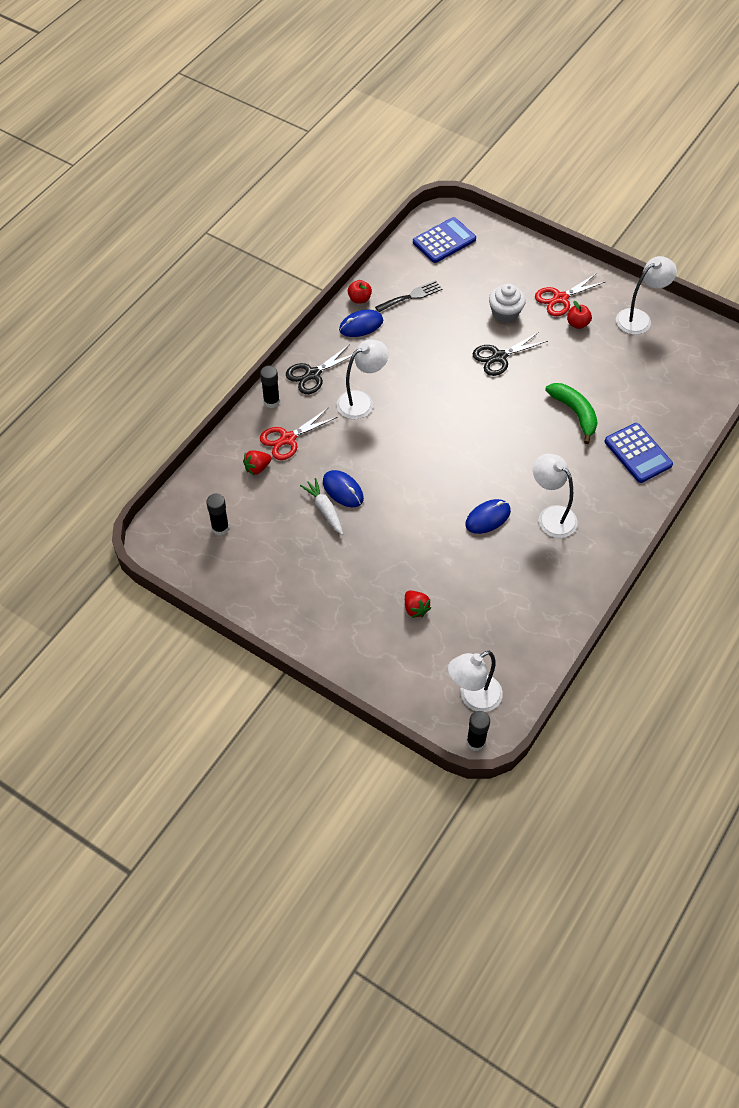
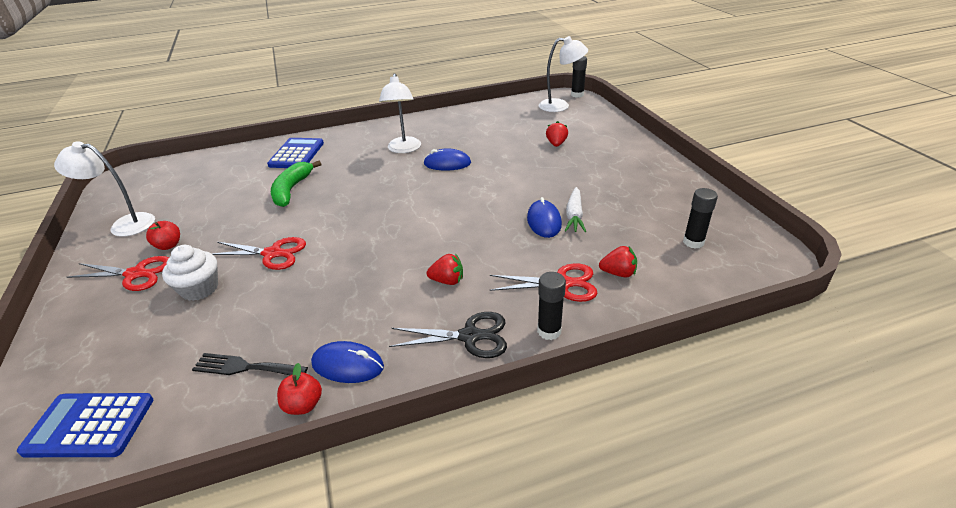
camera: 140 degrees left, 20 degrees down
white lamp [337,340,389,419] -> red strawberry [427,253,463,285]
black scissors [472,332,548,376] -> red scissors [212,237,306,270]

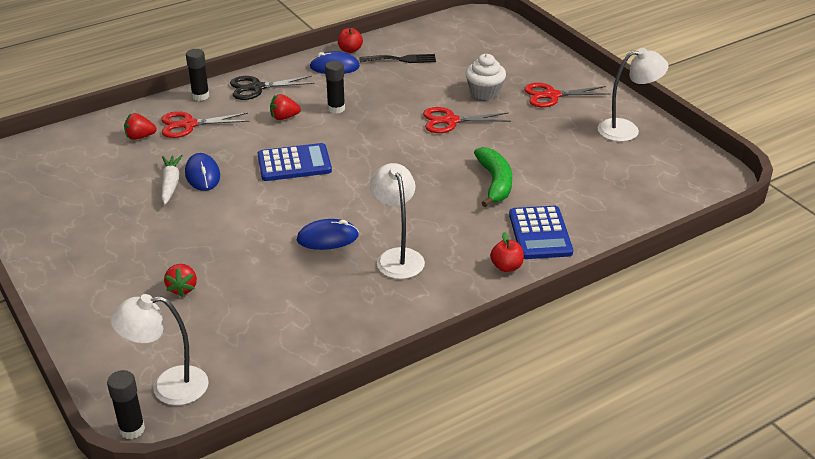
camera: 165 degrees right, 0 degrees up
blue calculator [17,393,153,457] -> blue calculator moved to [257,143,332,181]
red apple [146,221,180,250] -> red apple moved to [490,232,524,272]
black glue stick [683,188,718,249] -> black glue stick moved to [325,61,345,114]

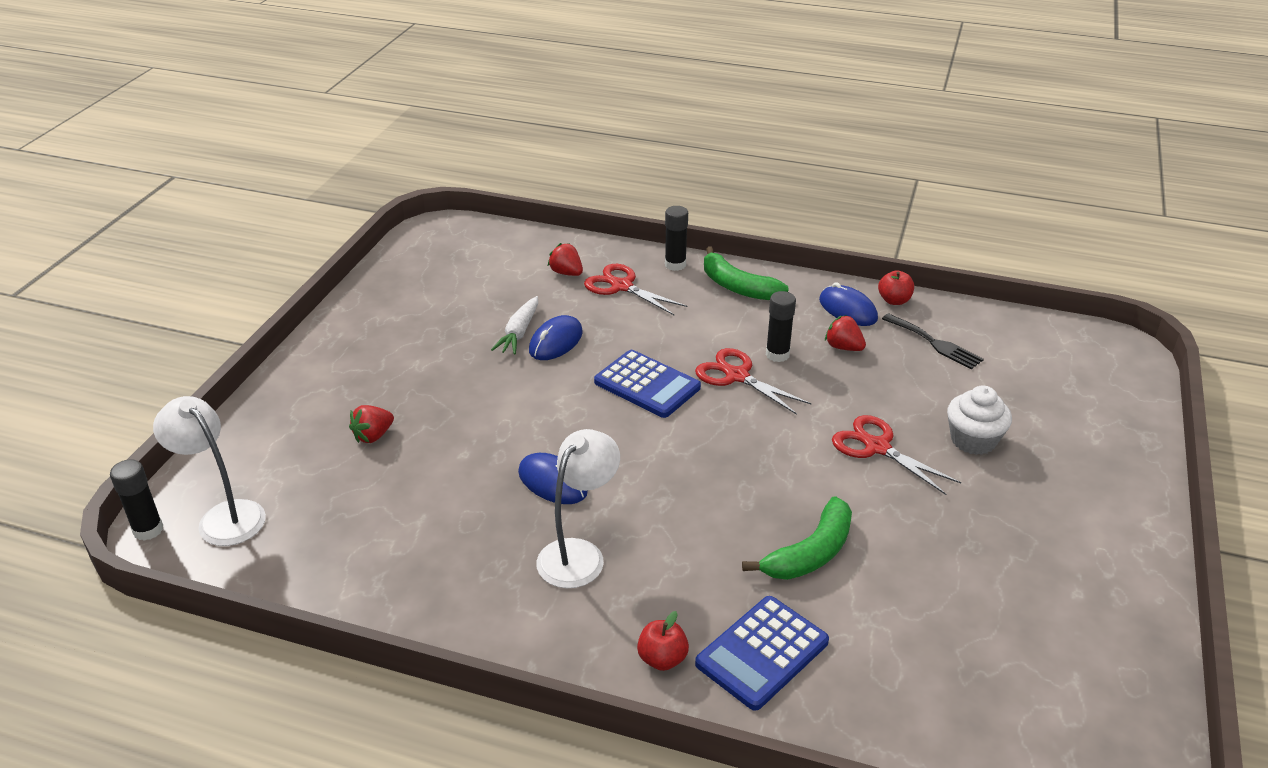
camera: 50 degrees right, 0 degrees up
white carrot [161,155,183,204] -> white carrot turned 150 degrees clockwise [491,296,538,355]
black scissors [230,76,315,100] -> green banana [704,246,789,300]
red strawberry [270,94,301,120] -> red strawberry moved to [825,315,866,351]
red scissors [524,83,610,107] -> red scissors moved to [695,348,812,415]
white lamp [598,48,668,142] -> none

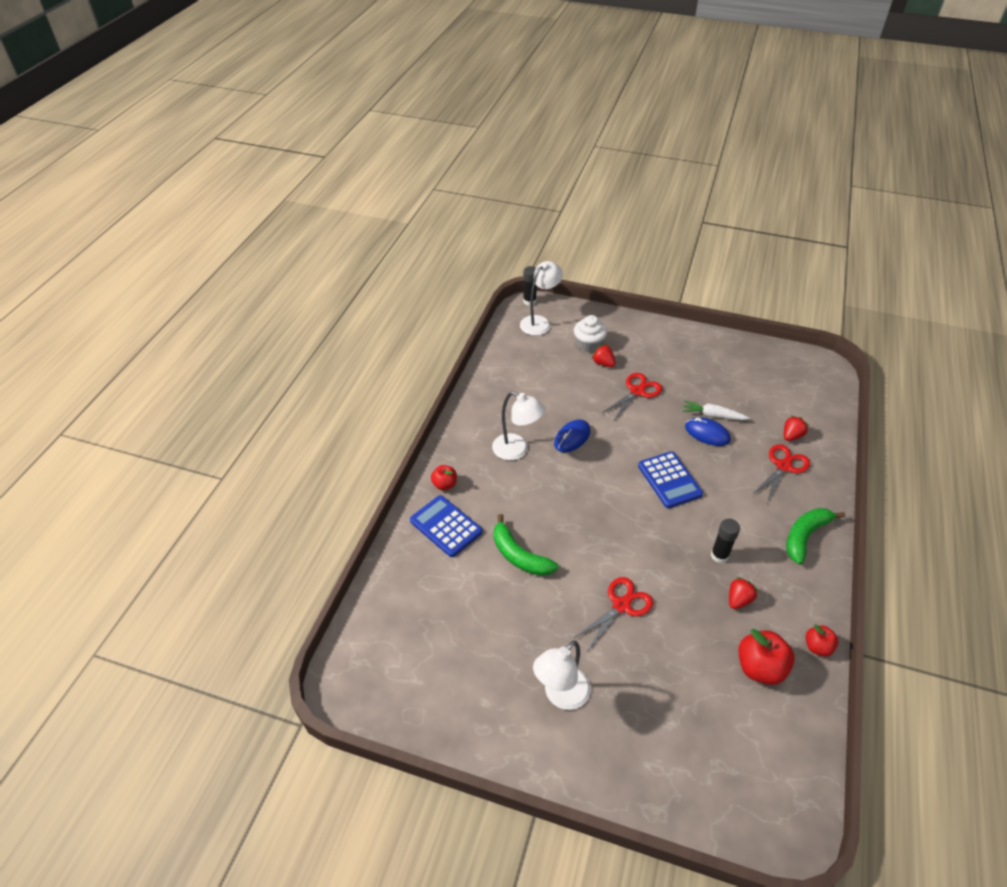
camera: 90 degrees right, 10 degrees up
blue calculator [594,350,701,418] -> blue calculator turned 60 degrees counterclockwise [638,451,703,508]
black glue stick [665,206,688,271] -> none
red scissors [695,348,812,415] -> red scissors moved to [602,373,662,420]
blue mouse [819,282,878,326] -> none
black fork [882,313,984,369] -> red apple [738,629,795,685]
white cupcake [947,385,1012,455] -> white cupcake moved to [574,315,607,352]
none -> white lamp [533,640,591,710]

